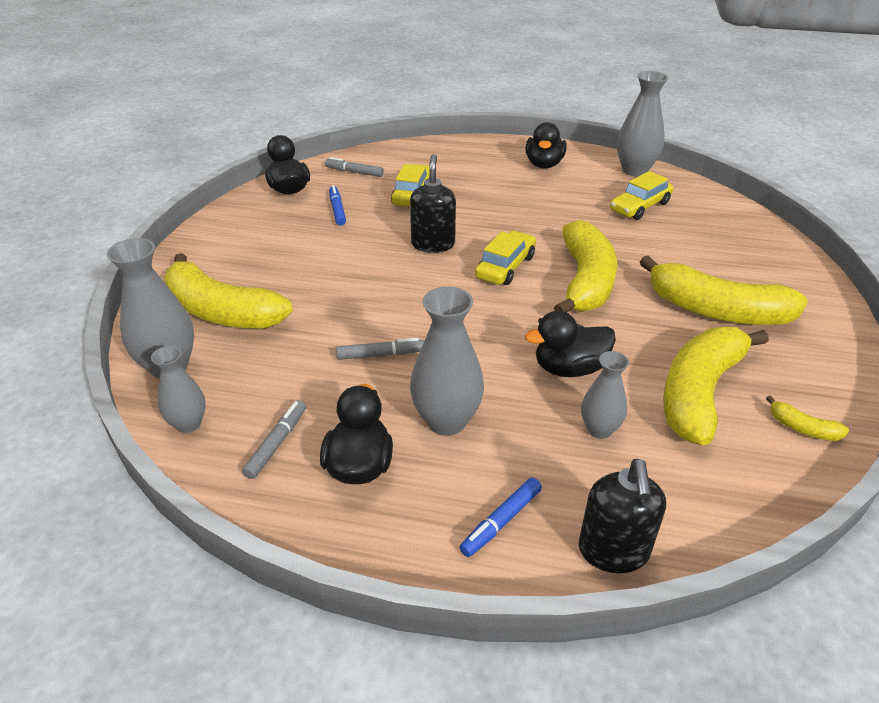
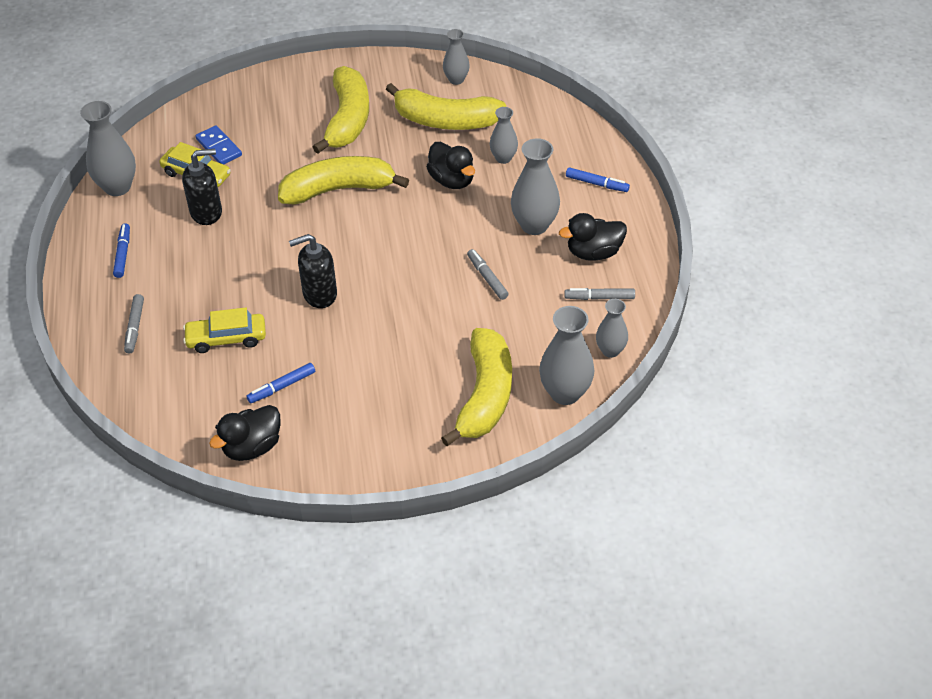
camera: 110 degrees left, 10 degrees up
grey marker [325,157,384,177] -> grey marker moved to [124,294,144,354]
yellow car [475,231,536,285] -> none
black duck [526,122,566,168] -> blue marker [113,223,130,278]
black soap dispenser [579,459,666,573] -> black soap dispenser moved to [182,149,222,225]
yellow banana [766,395,849,441] -> grey vase [443,29,470,85]
none -> blue domino [196,126,242,164]

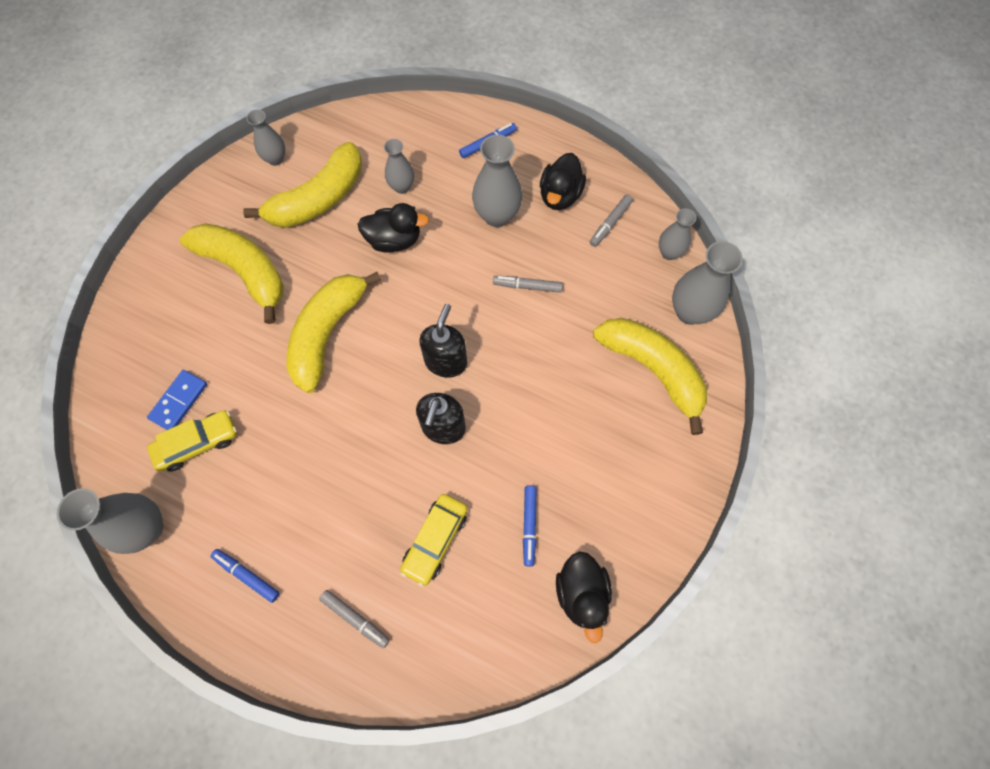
camera: 55 degrees left, 20 degrees up
black soap dispenser [182,149,222,225] -> black soap dispenser moved to [419,304,467,378]
blue domino [196,126,242,164] -> blue domino turned 60 degrees counterclockwise [147,370,207,430]

